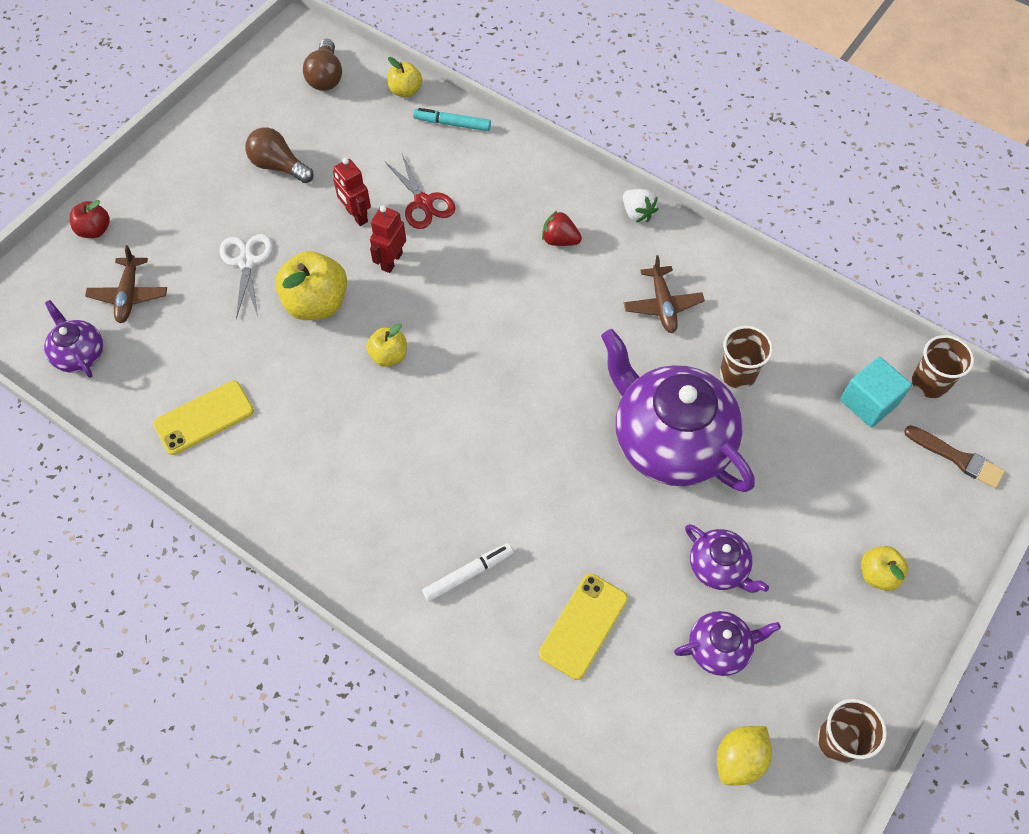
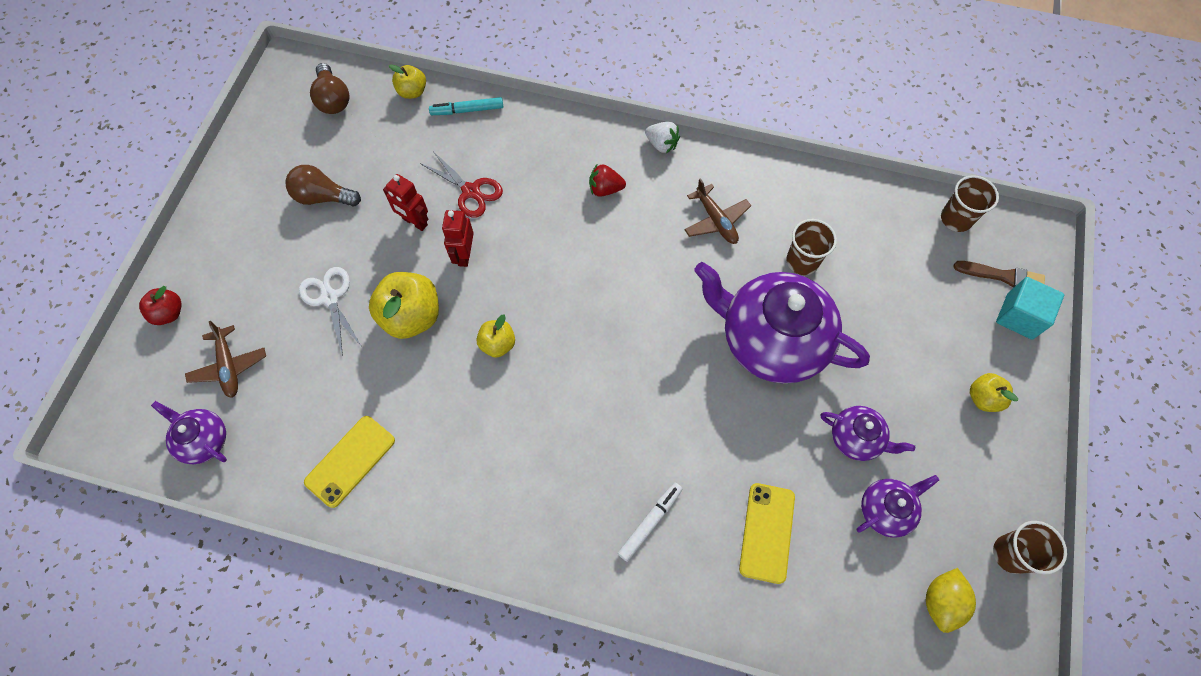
camera: 20 degrees left, 5 degrees up
turquoise cube [840,357,912,428] -> turquoise cube moved to [996,277,1064,340]

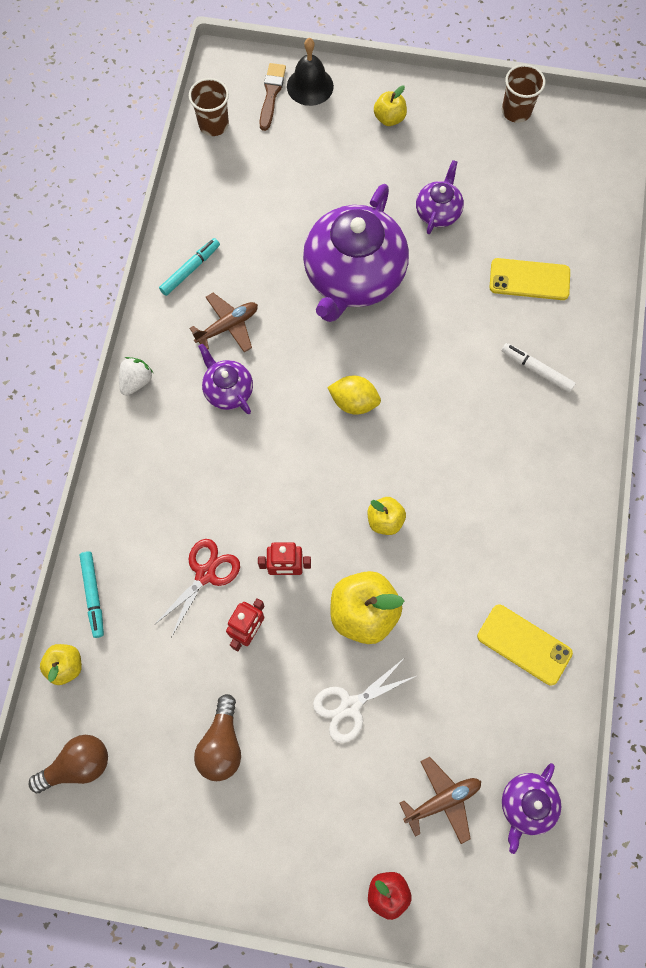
camera: 95 degrees left, 5 degrees up
red strawberry [589,164,626,197] -> none
brown cup [786,219,837,275] -> none
purple teapot [856,475,939,537] -> purple teapot moved to [198,344,253,414]
yellow lemon [926,568,976,633] -> yellow lemon moved to [327,376,381,415]
turquoise cube [996,277,1064,340] -> black bell [287,38,334,106]
none -> turquoise marker [159,238,220,296]

